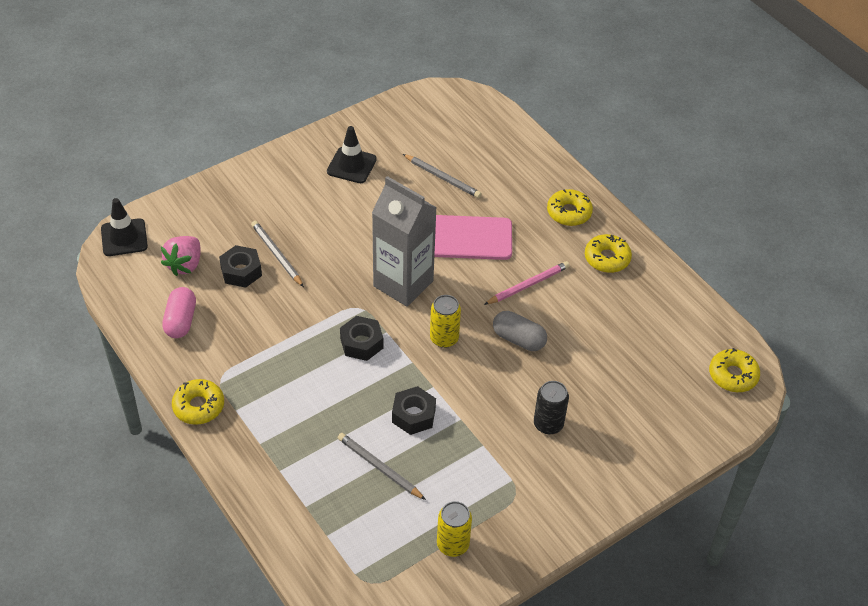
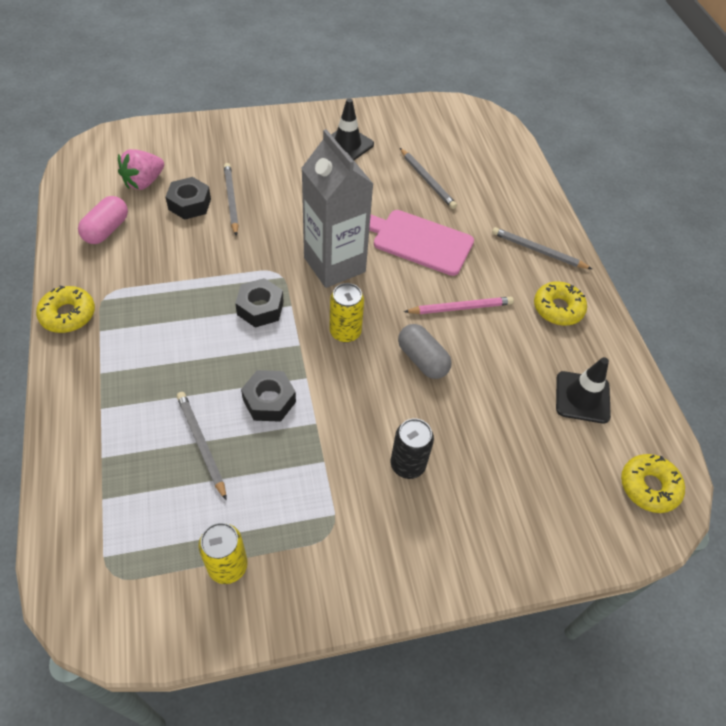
camera: 20 degrees right, 5 degrees up
black traffic cone [101,198,148,256] -> black traffic cone moved to [556,357,611,424]
yellow donut [547,189,593,226] -> grey pencil [492,227,592,269]

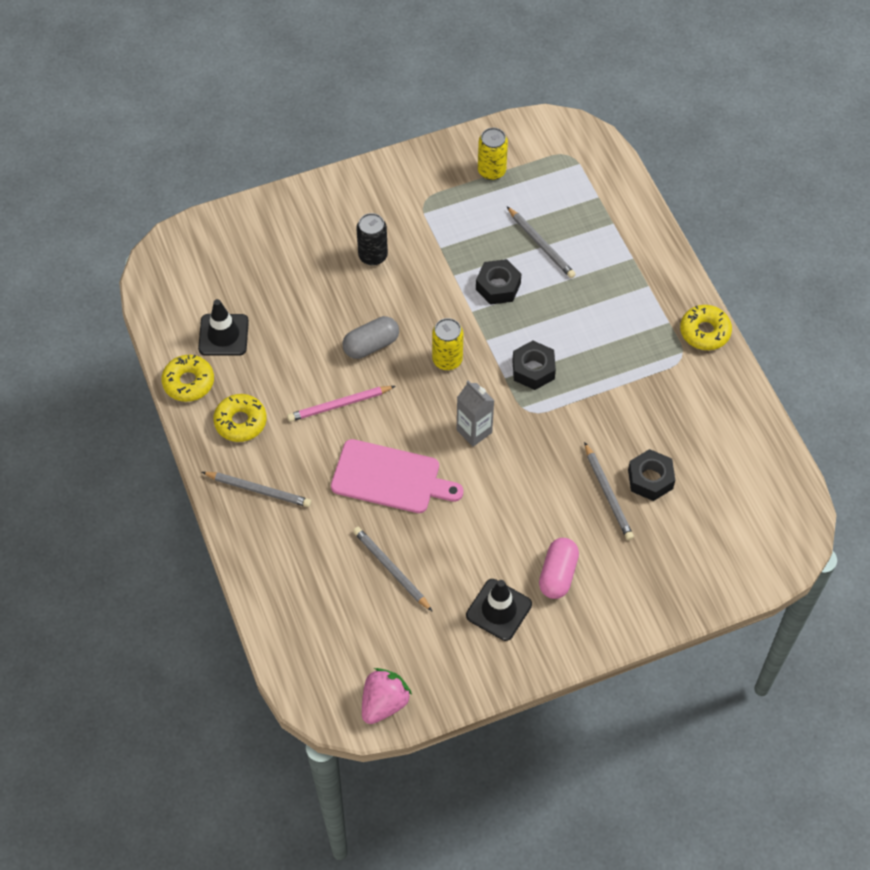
camera: 175 degrees right, 5 degrees up
pink capsule [78,196,128,244] -> pink capsule moved to [539,538,579,599]
pink strawberry [118,149,164,190] -> pink strawberry moved to [362,668,412,724]
grey carton [301,129,373,288] -> grey carton [457,381,494,447], size x0.53
grey capsule [398,324,452,379] -> grey capsule turned 75 degrees counterclockwise [343,316,399,359]
yellow donut [621,454,685,513] -> yellow donut moved to [162,355,214,402]

